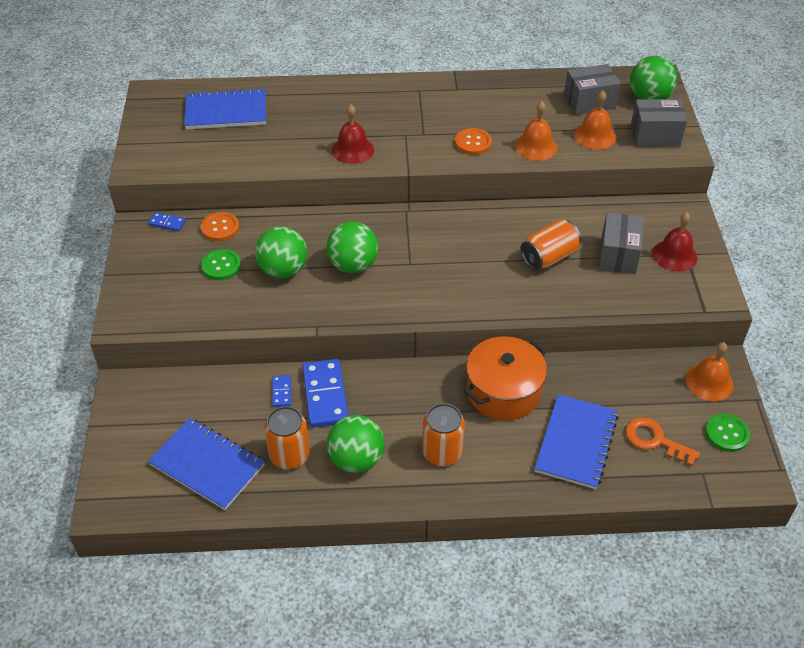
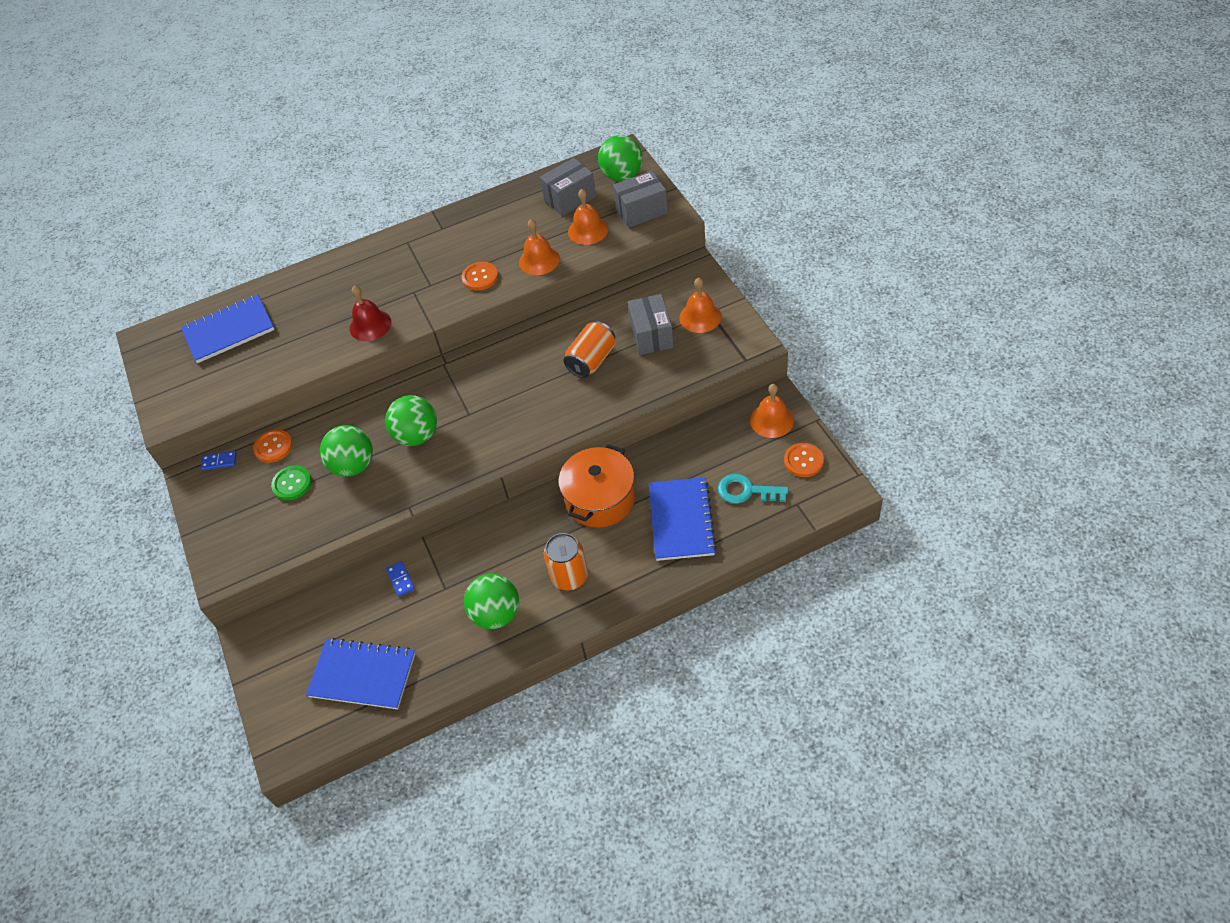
camera: 15 degrees left, 5 degrees up
orange can [264,406,310,469] -> none
blue domino [302,359,348,428] -> none
orange key [625,417,700,466] -> turquoise key [718,474,788,504]
red bell [652,212,697,272] -> orange bell [680,278,722,333]
green button [705,414,750,452] -> orange button [784,443,824,477]

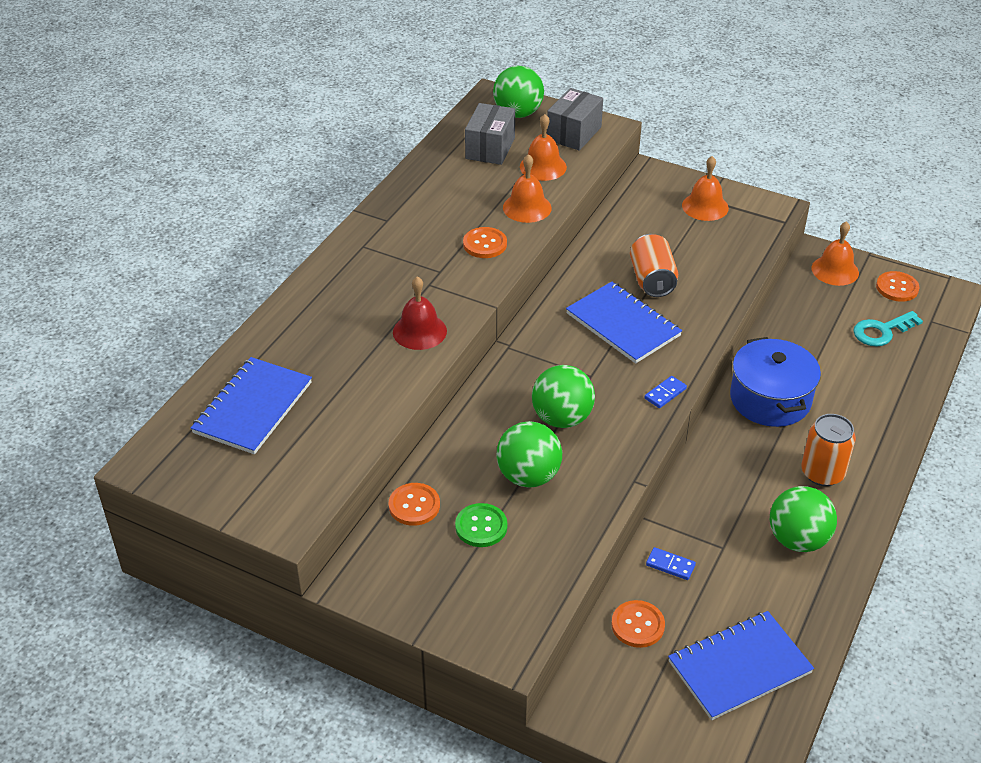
camera: 45 degrees left, 10 degrees down
blue domino [201,451,237,471] -> blue domino moved to [644,376,687,408]
orange pot [559,444,635,528] -> blue pot [730,337,821,427]
grey box [628,294,674,355] -> none
blue notebook [649,477,717,561] -> blue notebook moved to [566,282,682,364]
none -> orange button [611,600,665,648]

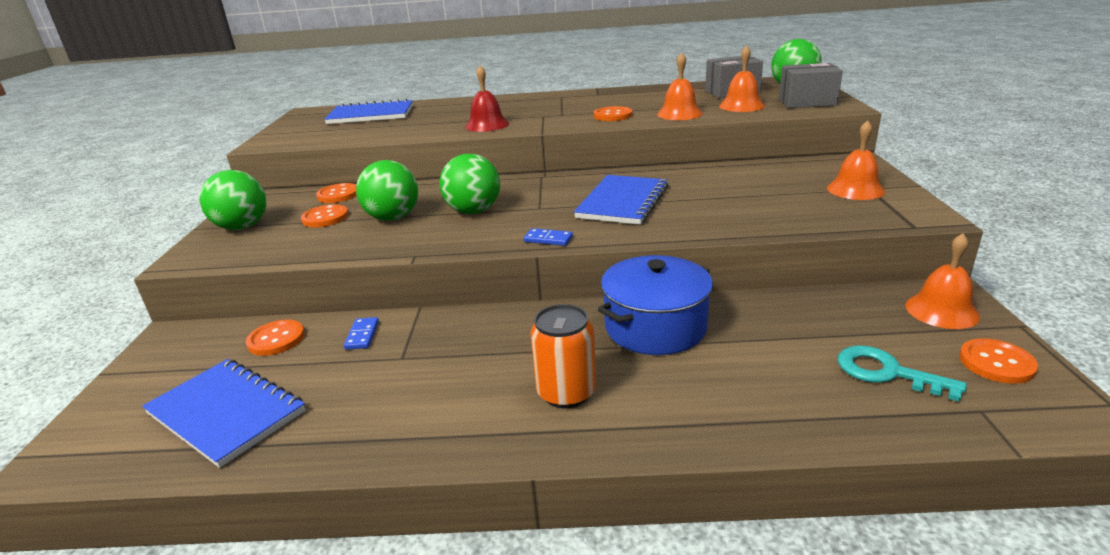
camera: 65 degrees right, 15 degrees down
green button [455,503,507,547] -> orange button [301,204,348,227]
orange can [630,234,678,297] -> none
green ball [770,486,837,552] -> green ball moved to [200,170,266,230]

